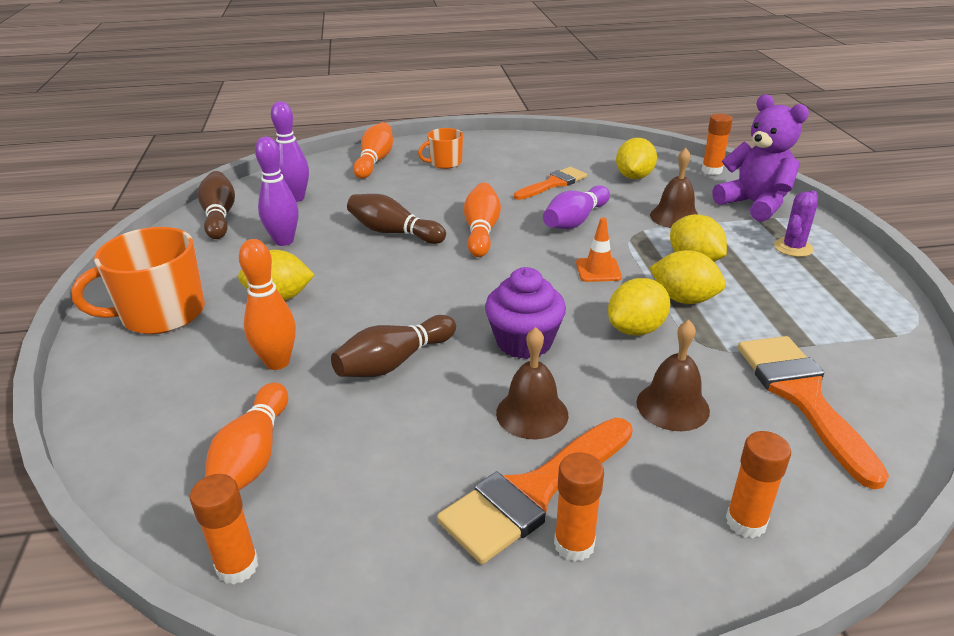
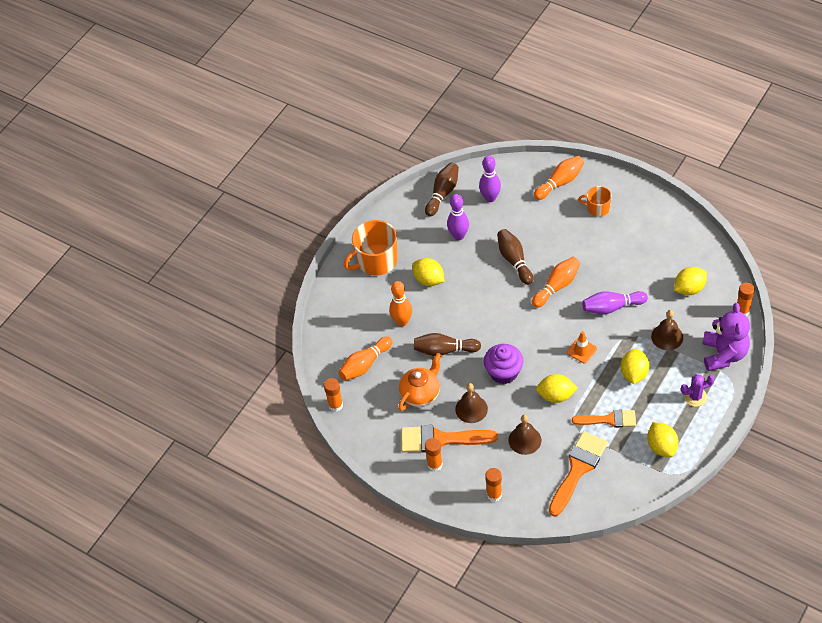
camera: 45 degrees right, 20 degrees up
orange mug [71,227,205,334] -> orange mug turned 45 degrees counterclockwise [343,220,398,276]
orange brush [514,167,587,200] -> orange brush moved to [572,410,636,428]
yellow lemon [649,250,726,304] -> yellow lemon moved to [647,422,678,457]
none -> orange teapot [398,353,441,411]

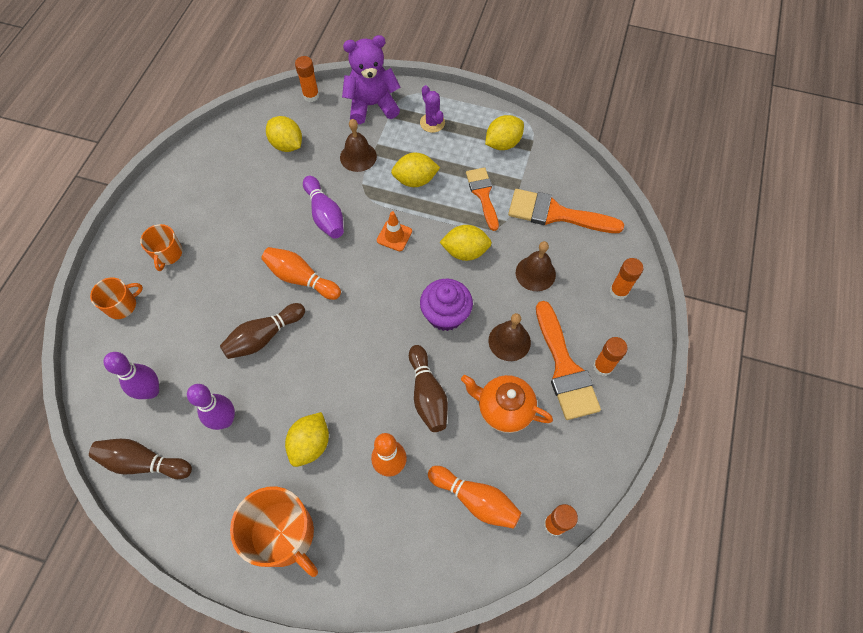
camera: 110 degrees left, 10 degrees up
orange bowling pin [534,156,584,200] -> orange mug [90,278,143,319]
yellow lemon [536,374,578,403] -> yellow lemon turned 75 degrees counterclockwise [440,225,492,261]

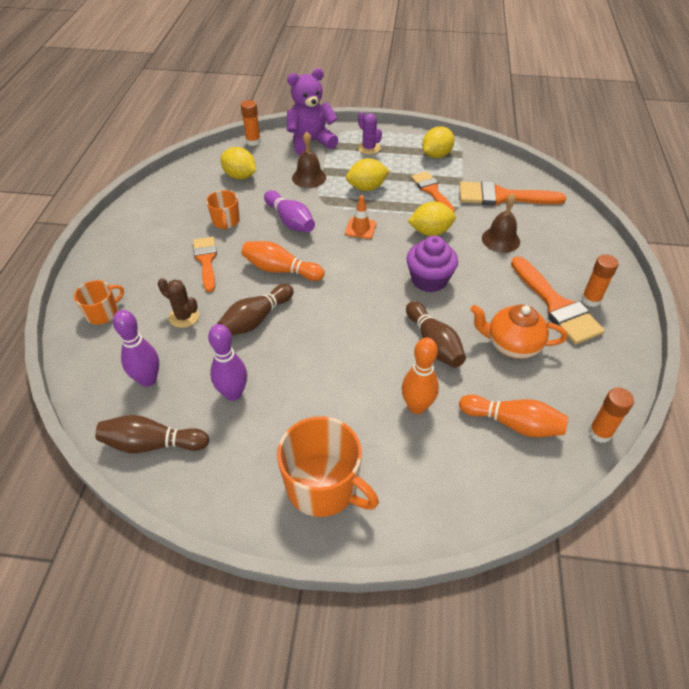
camera: 10 degrees left, 15 degrees down
orange mug [140,224,182,271] -> orange mug moved to [206,190,240,230]
yellow lemon [285,412,329,467] -> none
brown bell [489,313,531,361] -> none
orange glue stick [610,258,643,300] -> none
none -> brown cactus [158,278,199,328]
none -> orange brush [193,237,217,292]

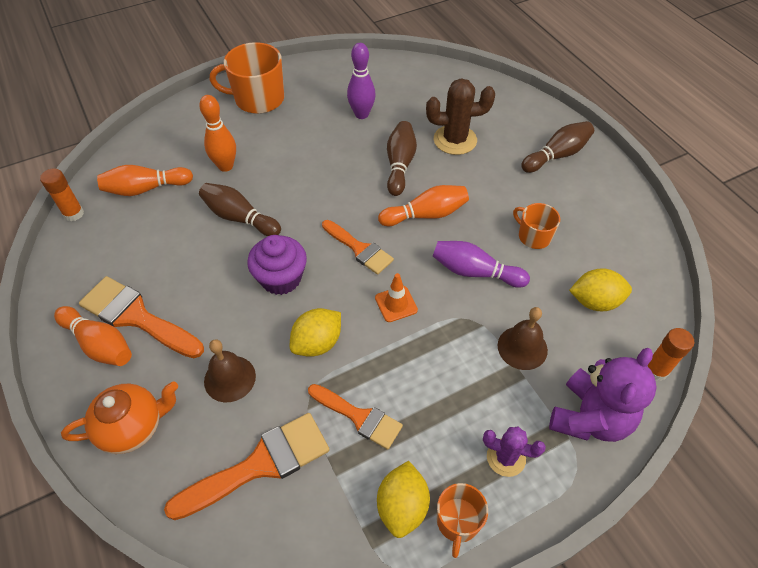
camera: 145 degrees right, 5 degrees up
orange mug [74,280,124,324] -> orange mug moved to [437,483,488,558]
brown bowling pin [95,415,209,453] -> brown bowling pin moved to [521,121,594,173]
purple bowling pin [113,310,159,387] -> none
brown cactus [158,278,199,328] -> brown cactus [426,78,495,155], size x1.59
orange brush [193,237,217,292] -> orange brush moved to [322,220,394,275]
yellow lemon [346,158,389,191] -> none
orange teapot [470,304,567,359] -> orange teapot moved to [61,381,178,454]
orange glue stick [581,254,619,307] -> orange bowling pin [54,306,132,366]

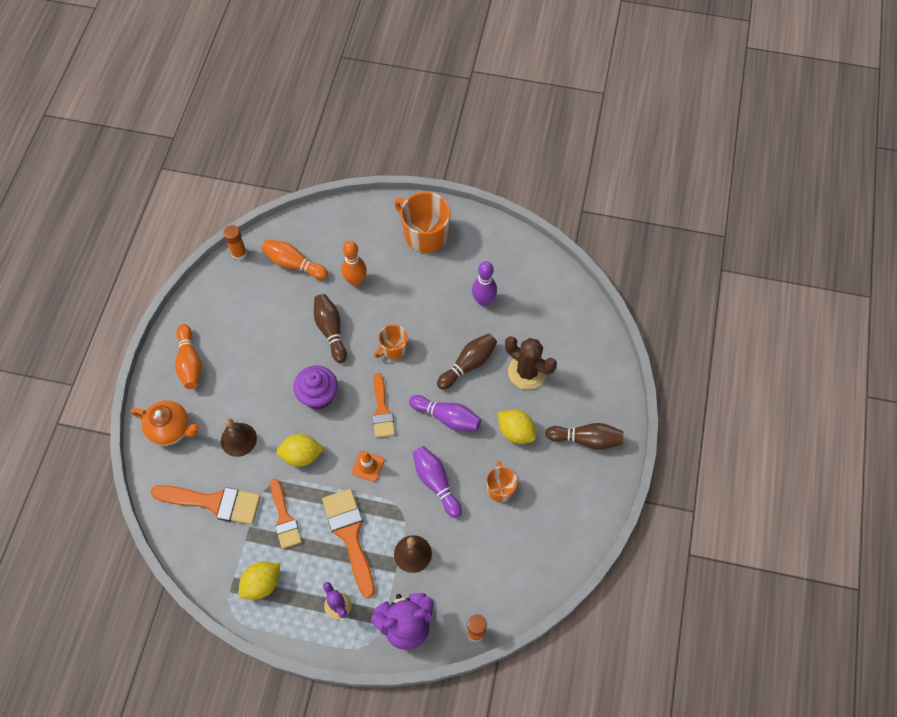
camera: 40 degrees right, 10 degrees up
orange brush [79,276,204,358] -> orange brush moved to [322,489,375,598]
orange bowling pin [378,185,469,226] -> purple bowling pin [409,395,481,431]
orange mug [437,483,488,558] -> orange mug moved to [374,324,408,359]
yellow lemon [569,268,632,311] -> yellow lemon moved to [498,409,536,444]

